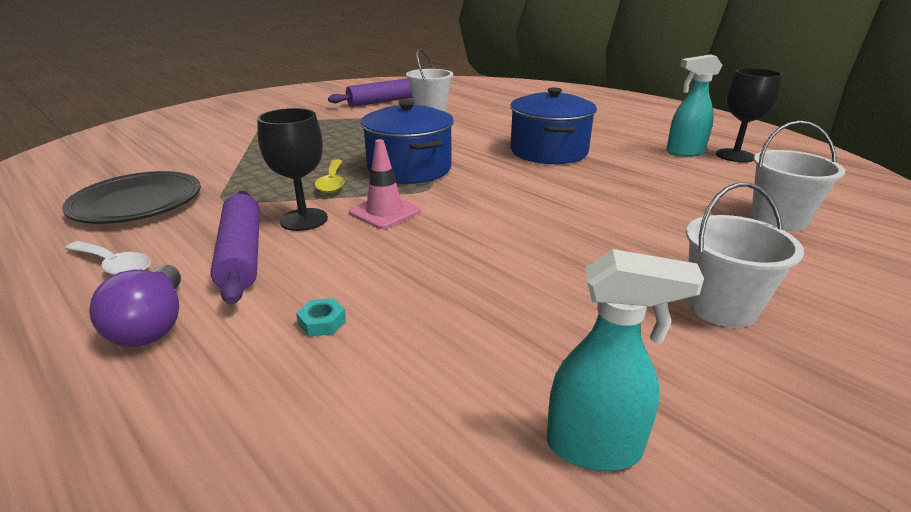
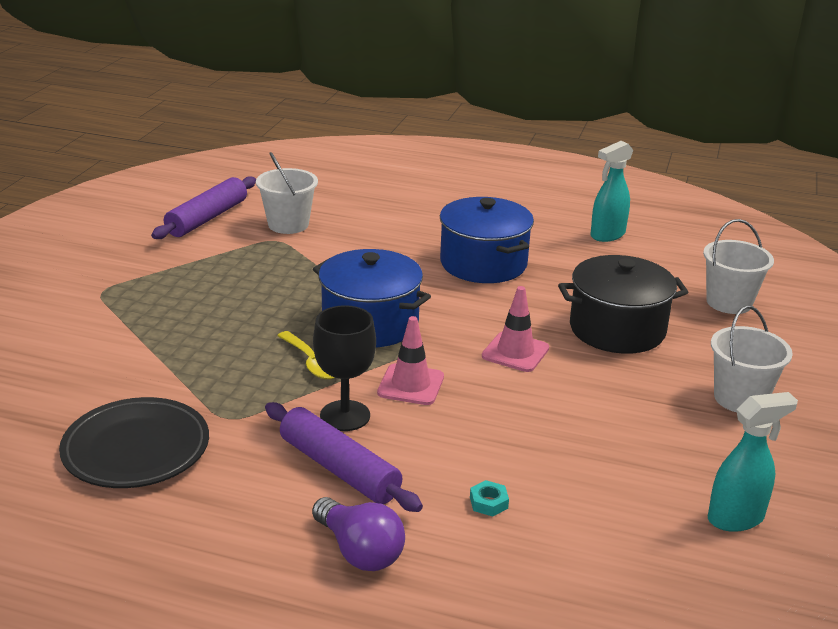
camera: 30 degrees left, 0 degrees up
white spoon [65,241,151,275] -> none
black goblet [716,68,783,163] -> none
none -> pink traffic cone [482,286,549,372]
none -> black pot [558,255,688,354]

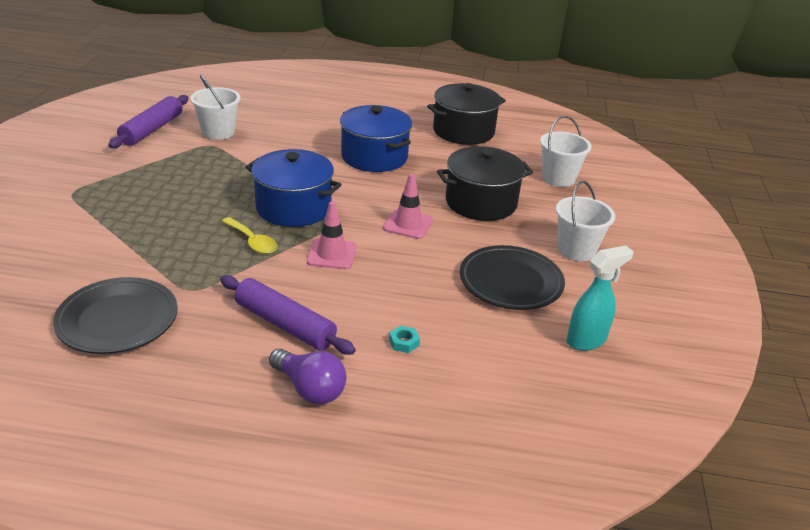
camera: 10 degrees left, 5 degrees up
black goblet [313,305,376,431] -> none
turquoise spray bottle [591,141,633,242] -> black pot [427,83,506,145]
none -> black plate [460,245,565,310]

